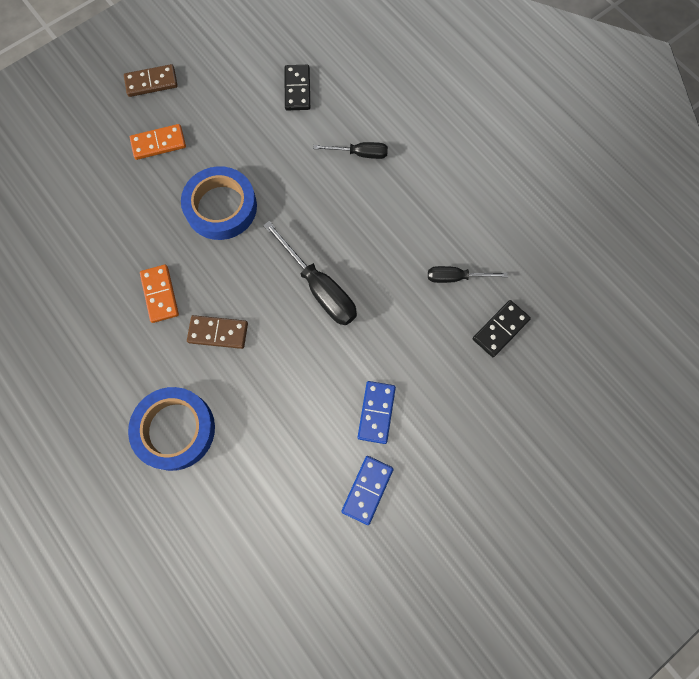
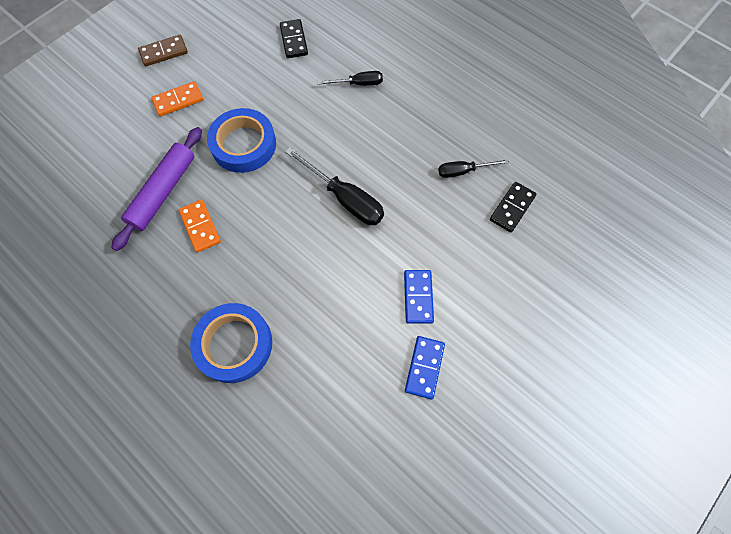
camera: 10 degrees left, 5 degrees down
brown domino [187,315,248,349] -> none
none -> purple rolling pin [112,127,202,251]

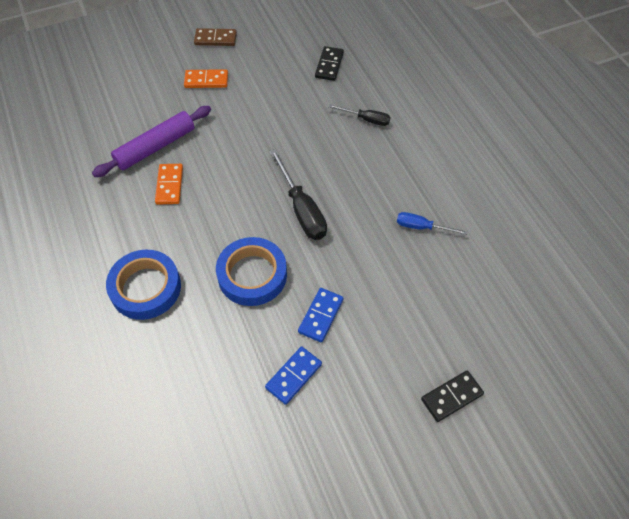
camera: 25 degrees right, 10 degrees down
blue tape [207,108,276,173] -> blue tape moved to [216,237,287,306]
black screwdriver [438,159,509,178] -> blue screwdriver [397,212,468,235]
black domino [490,182,536,232] -> black domino moved to [421,370,484,422]

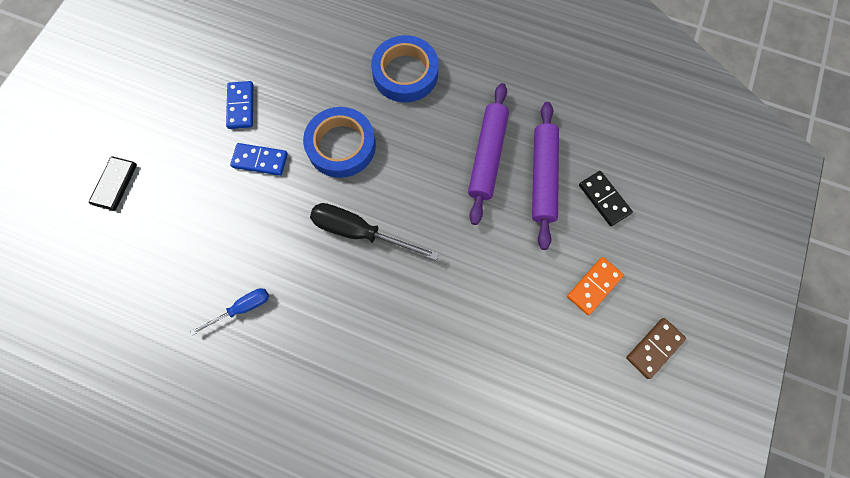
camera: 135 degrees right, 15 degrees up
orange domino [155,164,183,205] -> purple rolling pin [468,83,509,225]
blue domino [298,288,344,342] -> blue domino turned 60 degrees counterclockwise [230,143,288,176]
black domino [315,46,344,81] -> black domino moved to [579,171,633,226]
black screwdriver [329,104,391,126] -> none

